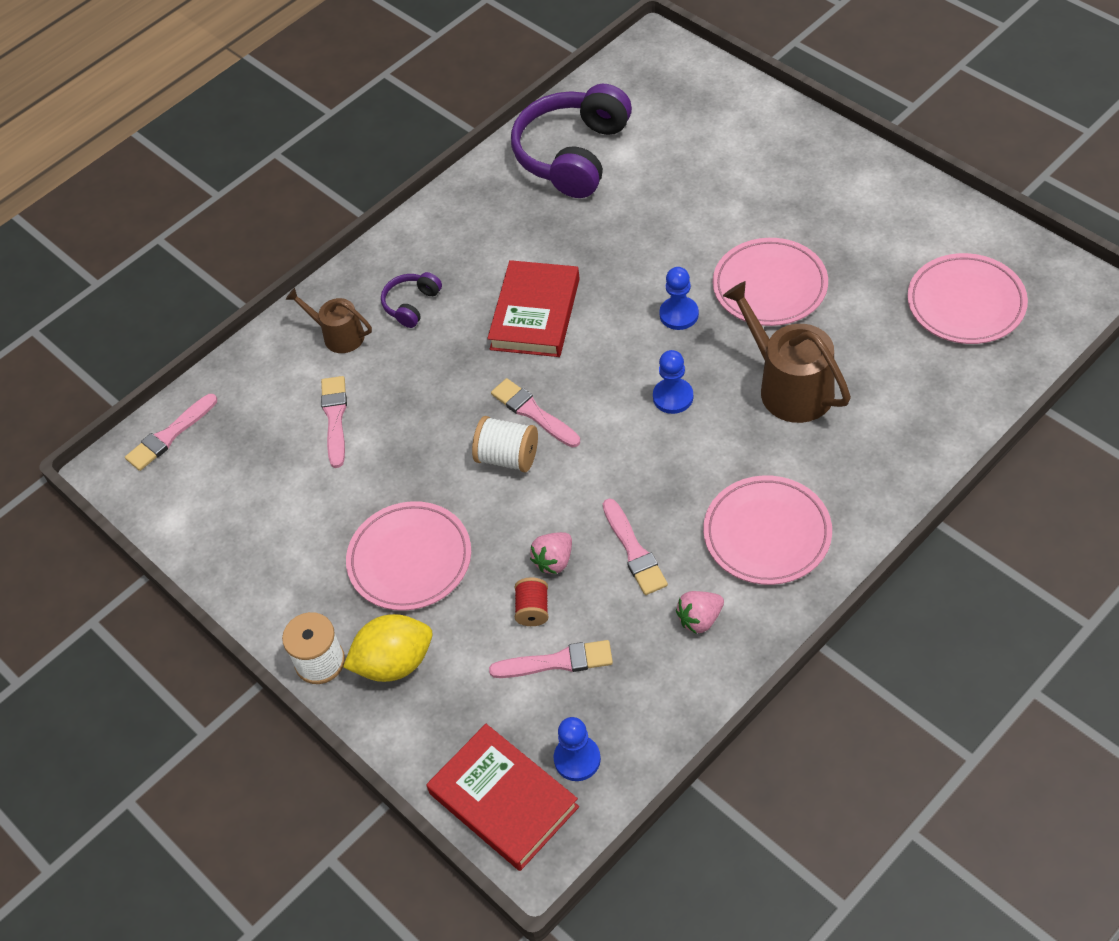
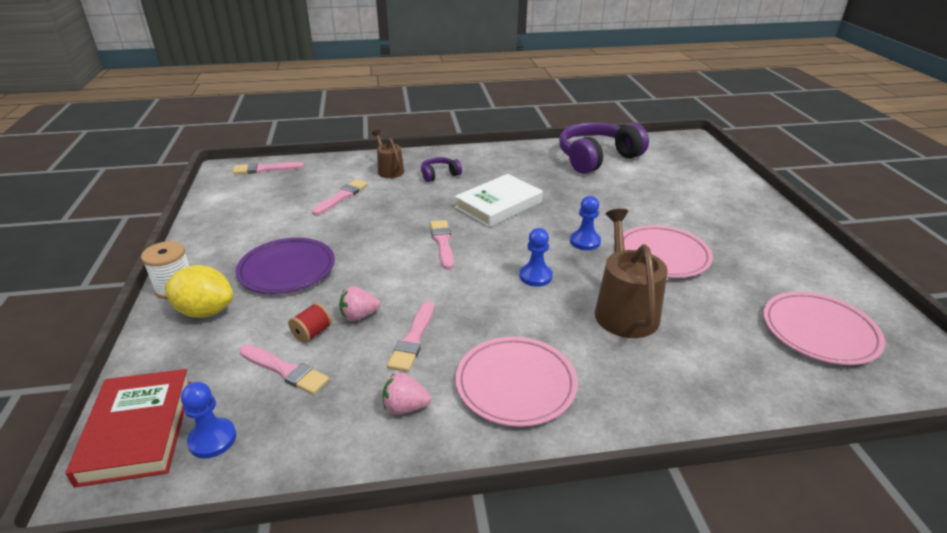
camera: 30 degrees right, 20 degrees down
pink plate [346,501,471,611] -> purple plate [236,238,335,294]
white spool [472,416,538,472] -> none
red book [487,260,580,357] -> white book [455,174,543,227]

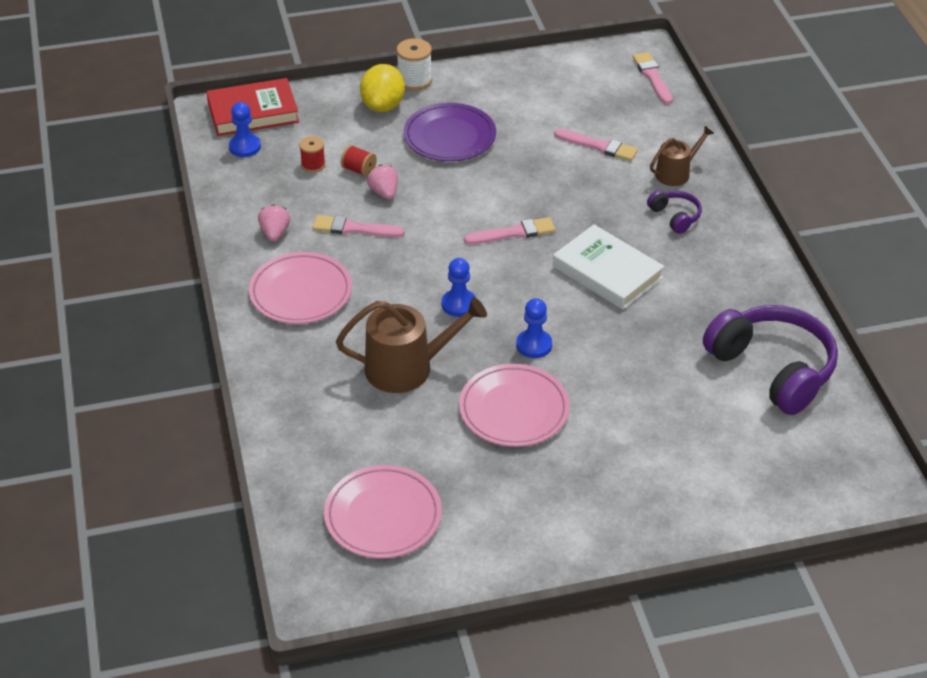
camera: 85 degrees right, 10 degrees up
pink brush [239,344,329,395] -> red spool [299,136,326,173]

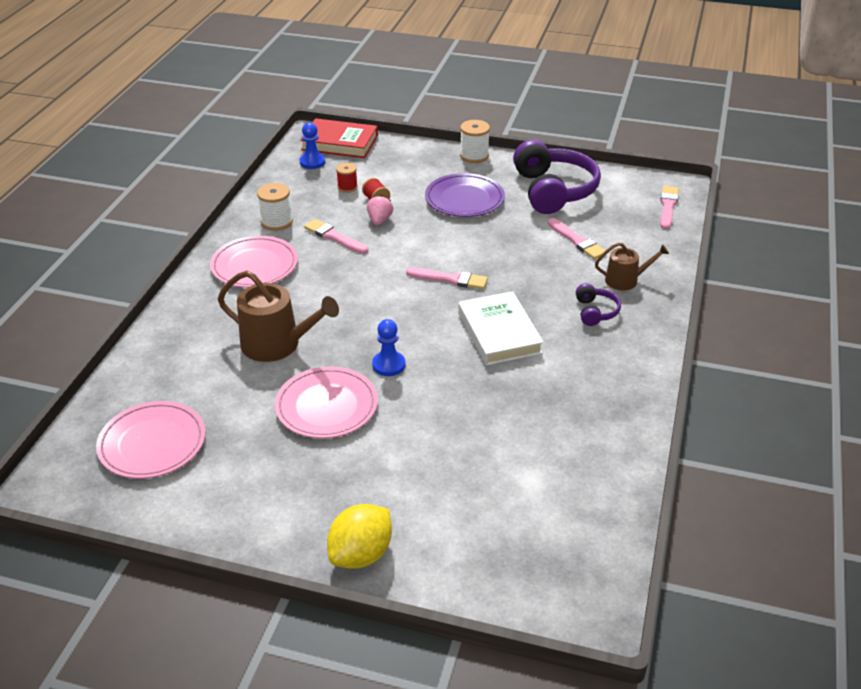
camera: 30 degrees right, 5 degrees down
pink strawberry [258,204,290,241] -> white spool [257,183,293,231]
yellow lemon [360,64,405,112] -> yellow lemon moved to [327,504,392,569]
blue pawn [441,258,476,317] -> none
purple headphones [703,305,838,415] -> purple headphones moved to [513,140,601,214]

